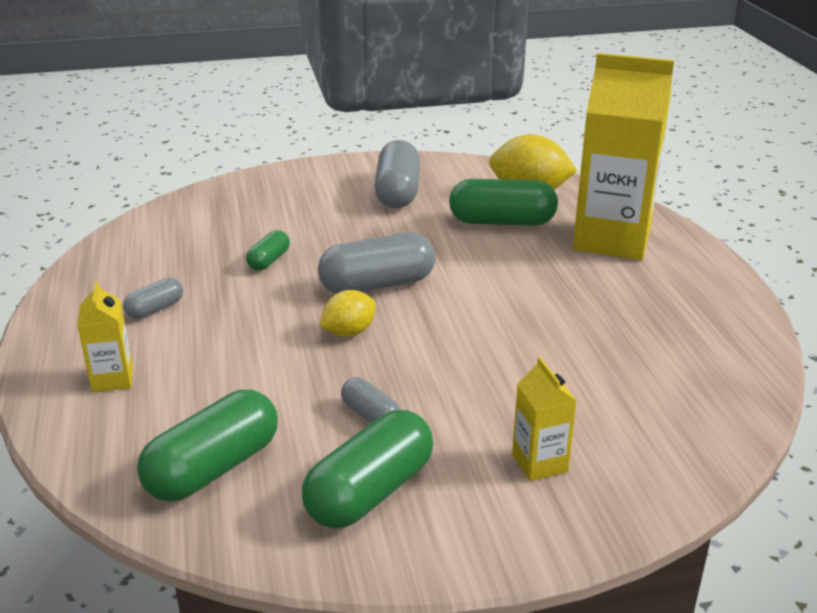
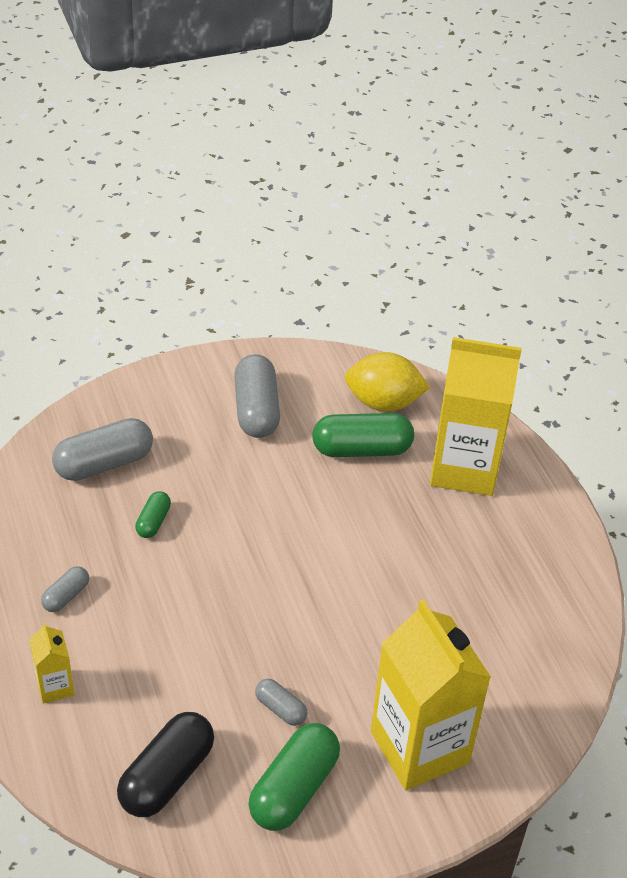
camera: 10 degrees left, 15 degrees up
green capsule [137,390,278,501] -> black capsule [117,712,214,817]
grey capsule [318,233,435,294] -> grey capsule moved to [52,418,153,481]
yellow lemon [320,290,376,337] -> none
yellow carton [512,357,577,481] -> yellow carton [371,599,491,790], size x2.25

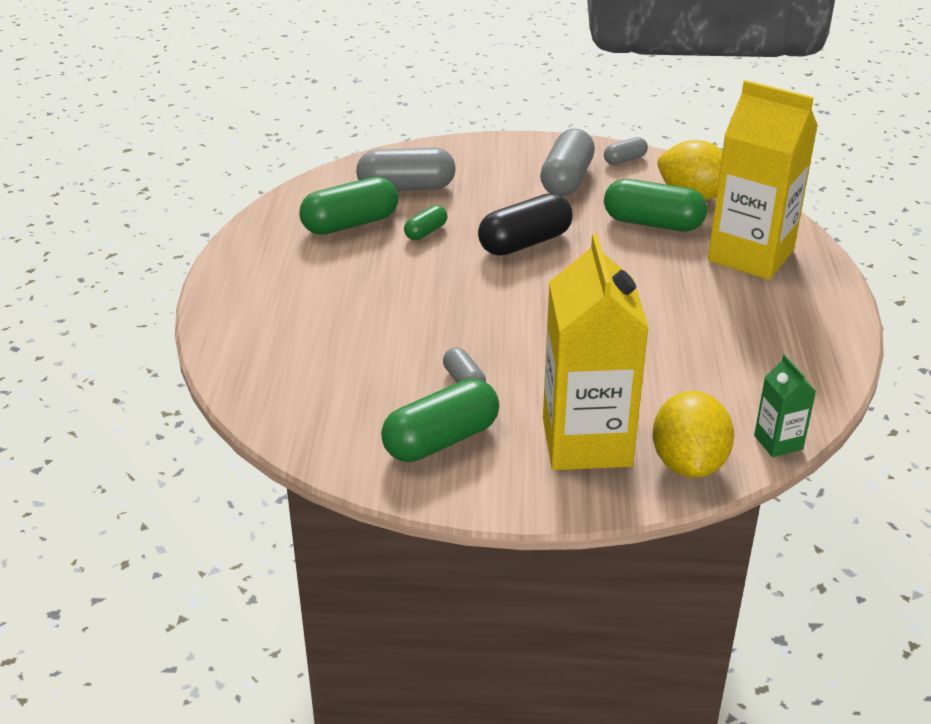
camera: 25 degrees right, 10 degrees down
yellow carton [29,622,75,703] -> none
grey capsule [41,566,89,612] -> grey capsule moved to [604,137,648,165]
black capsule [117,712,214,817] -> black capsule moved to [478,193,573,256]
none -> green capsule [299,177,398,235]
none -> yellow lemon [652,391,734,478]
none -> green carton [754,355,816,457]

